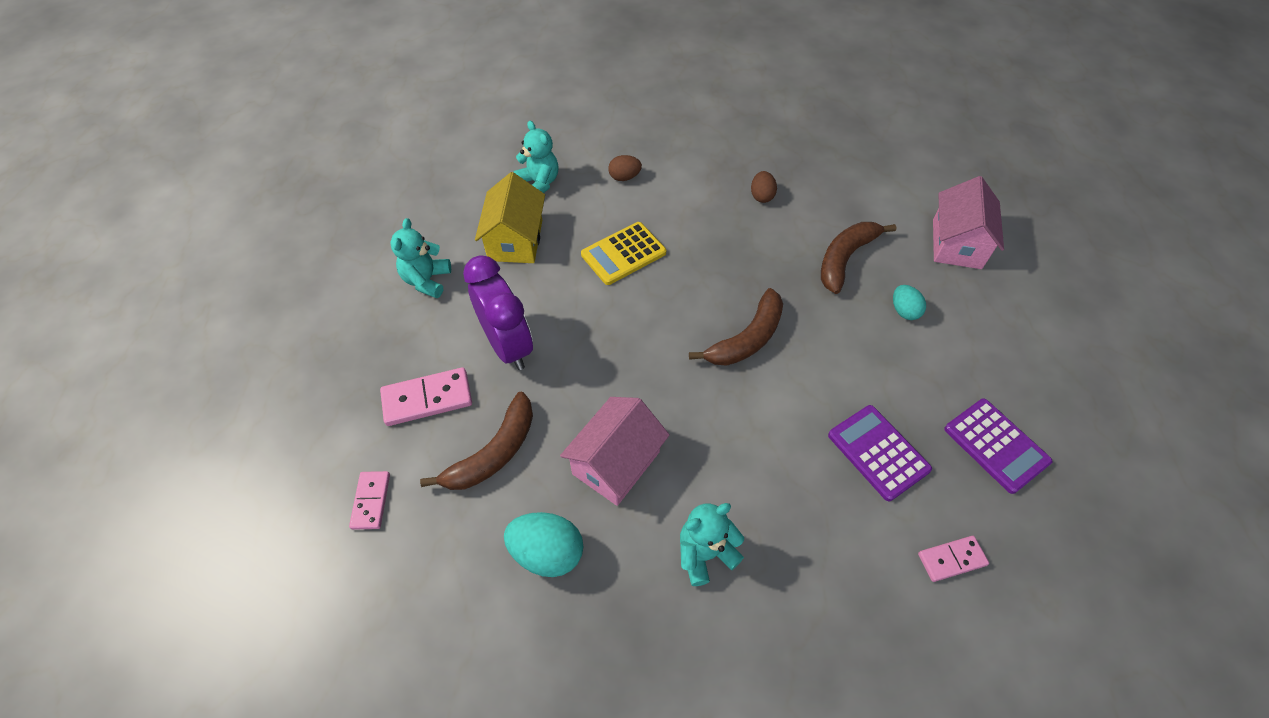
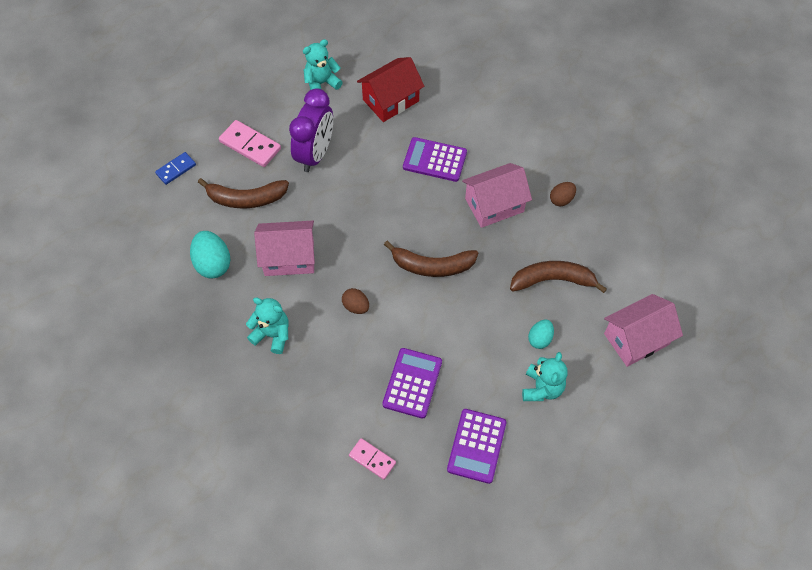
camera: 50 degrees right, 5 degrees up
pink domino [349,471,390,530] -> blue domino [155,152,196,185]
yellow house [475,172,545,263] -> red house [357,57,424,122]
turquoise teddy bear [514,121,559,193] -> turquoise teddy bear moved to [522,352,567,401]
yellow calculator [581,222,666,285] -> purple calculator [403,137,467,182]
brown egg [608,155,642,181] -> brown egg moved to [342,288,369,314]
none -> pink house [462,163,532,228]

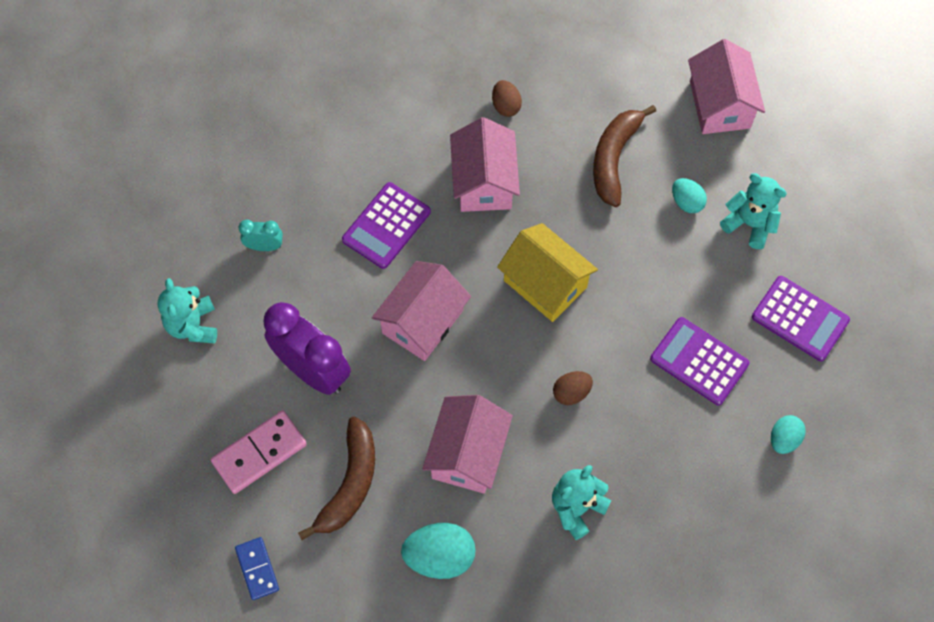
camera: 70 degrees left, 5 degrees up
pink domino [349,438,396,480] -> turquoise egg [771,415,806,454]
red house [357,57,424,122] -> turquoise clock [239,220,283,251]
brown banana [384,241,478,277] -> yellow house [497,223,598,322]
none -> pink house [372,261,471,361]

